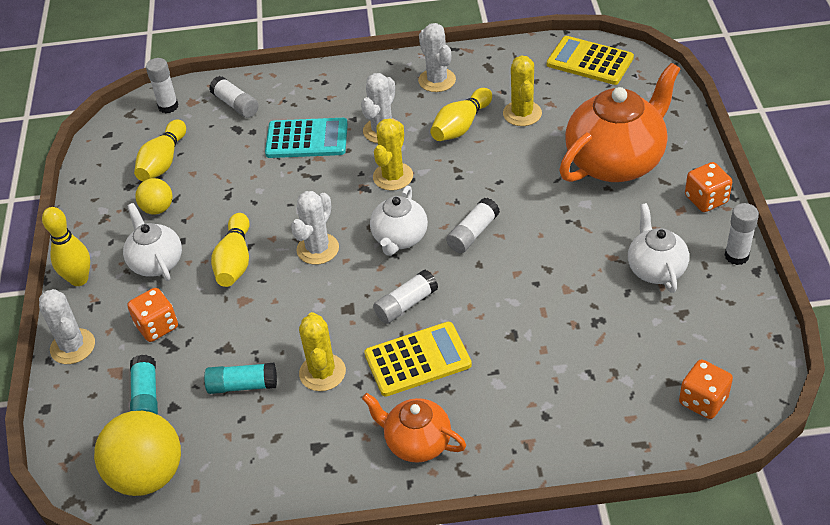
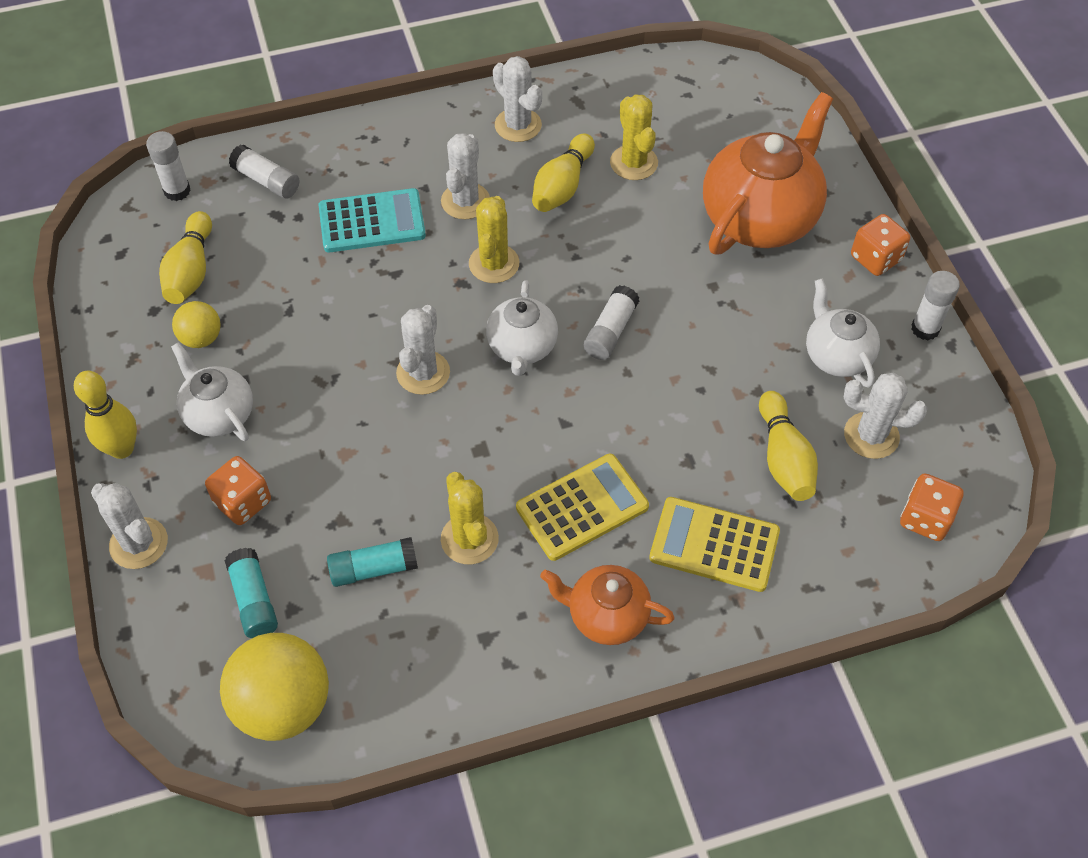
camera: 15 degrees left, 10 degrees up
yellow bowling pin [211,213,250,287] -> yellow bowling pin moved to [759,391,818,501]
white glue stick [373,270,438,324] -> none
yellow calculator [547,36,634,85] -> yellow calculator moved to [649,497,780,592]
none -> white cactus [844,373,927,459]

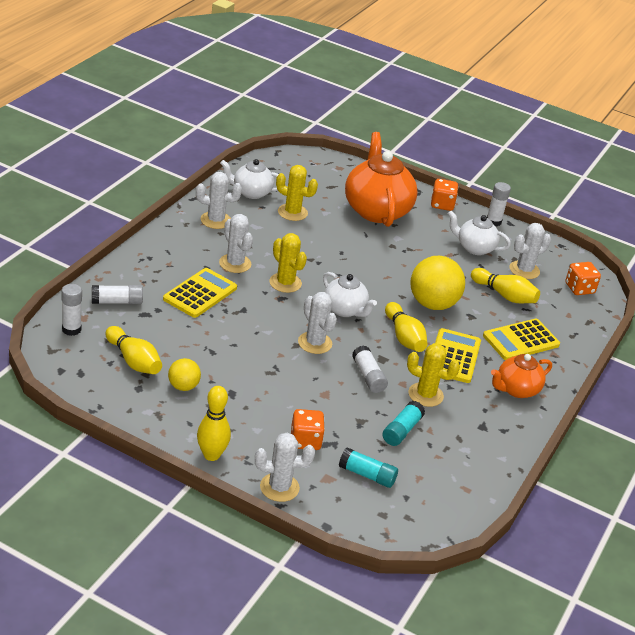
camera: 50 degrees left, 20 degrees down
white teapot [171,342,253,441] -> white teapot moved to [220,159,286,199]
yellow ball [220,633,329,741] -> yellow ball moved to [410,256,465,310]
turquoise calculator [319,188,426,252] -> yellow calculator [163,268,237,318]
yellow bowling pin [532,134,595,212] -> yellow bowling pin moved to [385,302,428,352]
white glue stick [583,285,640,360] -> white glue stick moved to [352,345,388,393]

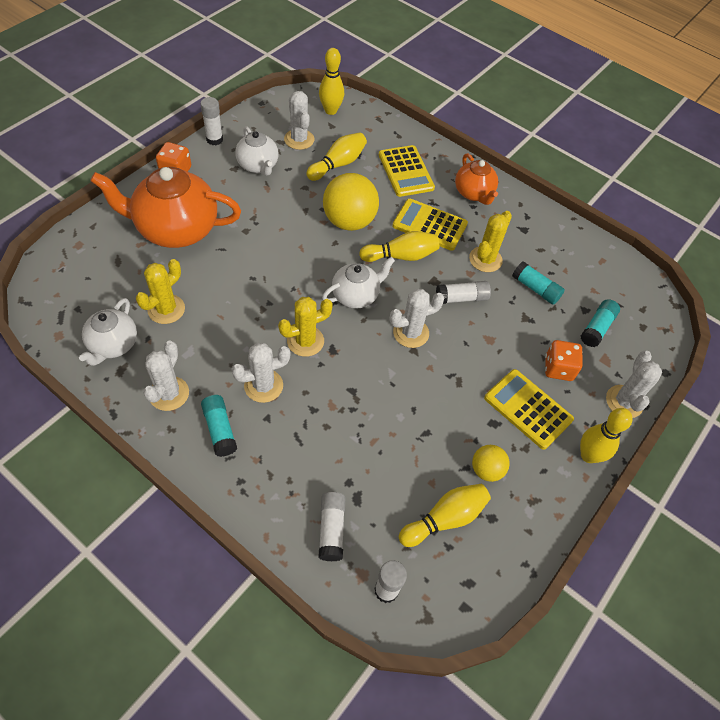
camera: 80 degrees left, 20 degrees up
yellow calculator [163,268,237,318] -> yellow calculator moved to [484,369,574,450]
white teapot [448,211,511,255] -> white teapot turned 60 degrees counterclockwise [235,126,279,176]
orange dice [565,262,601,295] -> yellow bowling pin [319,48,344,115]
none -> turquoise glue stick [201,395,237,457]

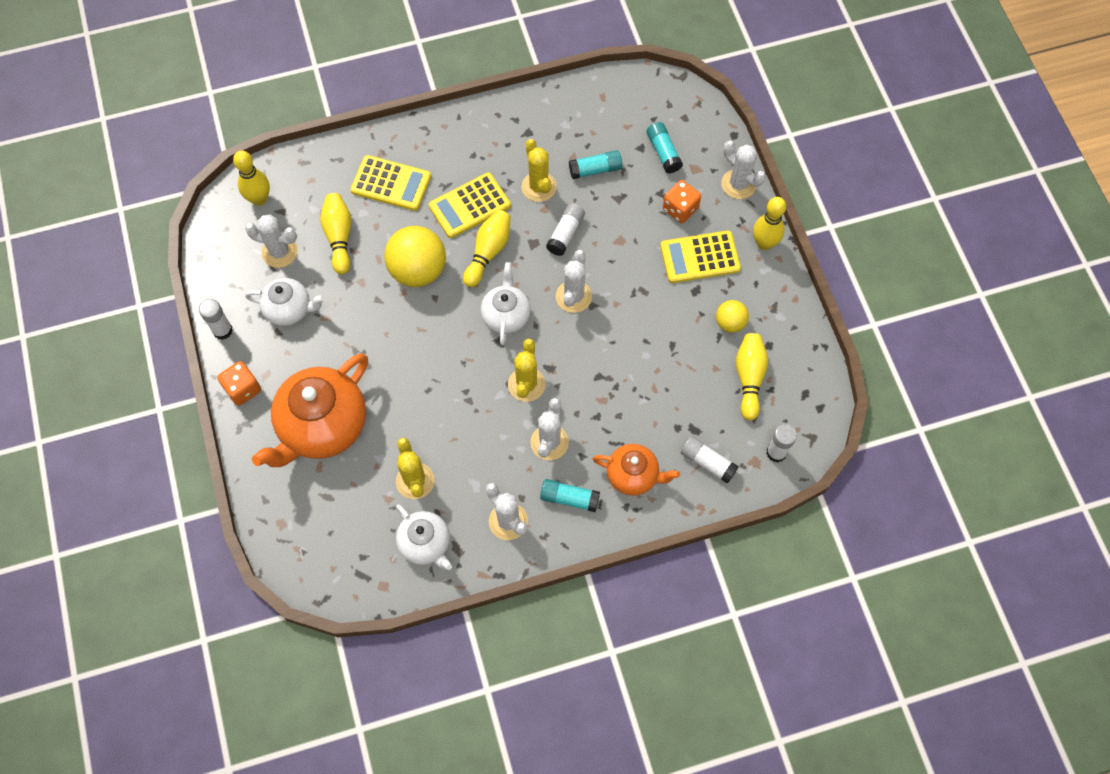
camera: 50 degrees left, 10 degrees up
orange teapot [455,153,498,205] -> orange teapot moved to [593,444,680,496]

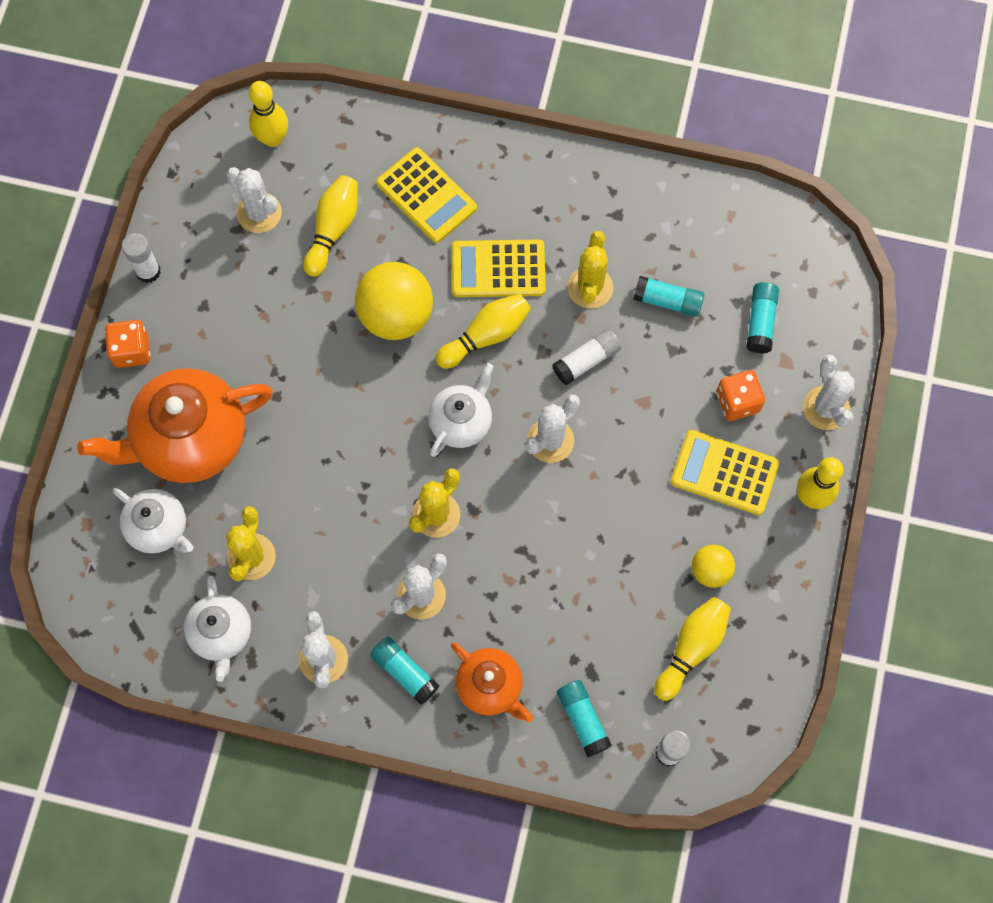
camera: 30 degrees right, 5 degrees up
white teapot [245,278,325,326] -> white teapot moved to [113,488,193,554]
white glue stick [680,436,739,484] -> turquoise glue stick [557,680,612,757]

